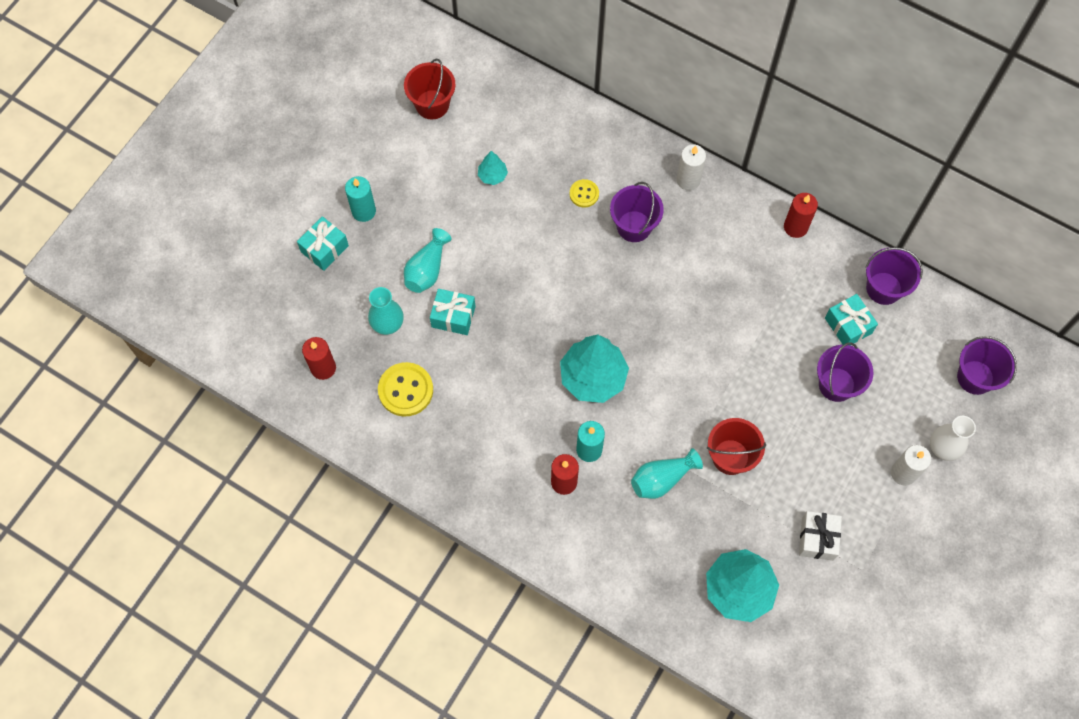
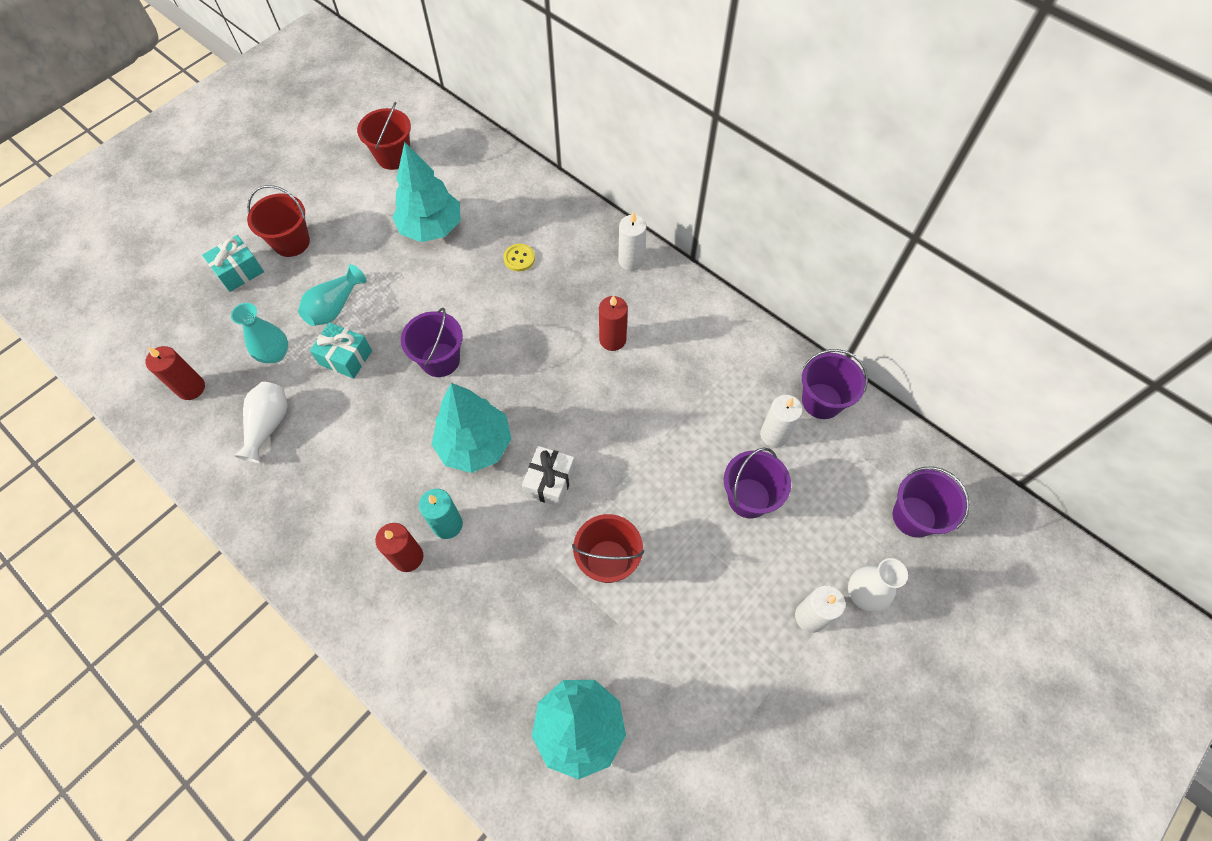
camera: 10 degrees right, 5 degrees down
turquoise candle [345,176,376,222] -> red bucket [247,185,310,257]
yellow button [378,362,433,417] -> white vase [234,382,288,463]
turquoise tree [478,151,508,185] -> turquoise tree [392,142,461,242], size x2.14
purple bucket [610,182,664,242] -> purple bucket moved to [401,307,463,377]
turquoise vase [631,448,703,499] -> none
red candle [784,193,818,238] -> red candle moved to [599,295,628,351]
white gift [799,511,842,561] -> white gift moved to [522,446,575,507]
turquoise gift [825,294,878,346] -> white candle [760,395,803,448]

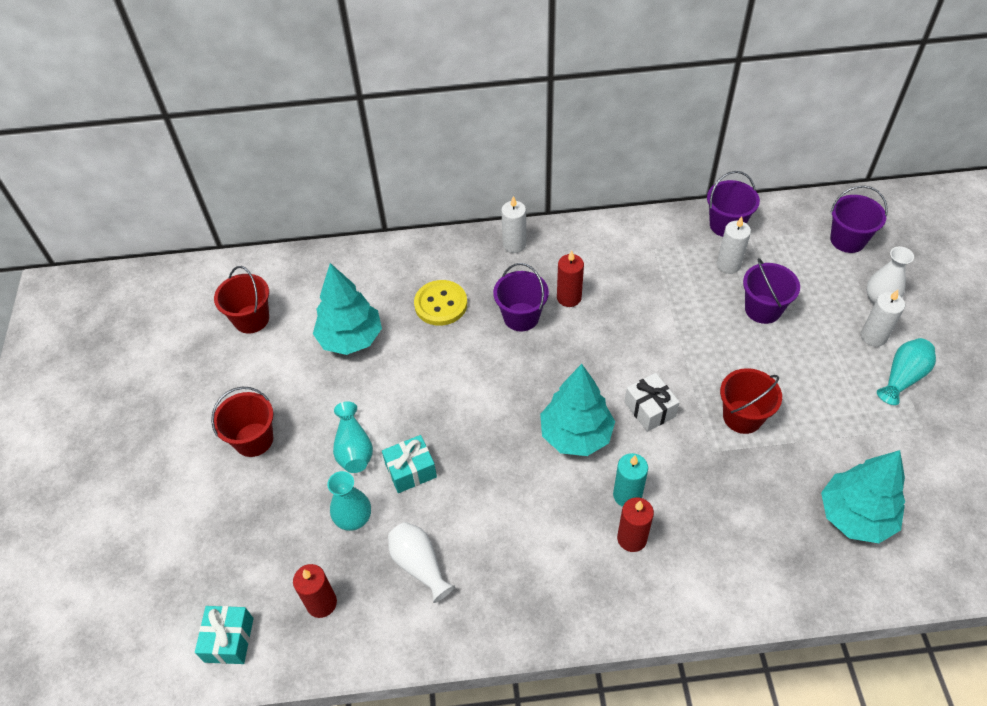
camera: 45 degrees left, 10 degrees down
turquoise gift [202,235,264,292] -> turquoise gift moved to [195,606,253,664]
purple bucket [401,307,463,377] -> purple bucket moved to [493,263,549,331]
yellow button [503,244,535,271] -> yellow button [414,280,467,326], size x1.76
none -> turquoise vase [877,338,936,405]

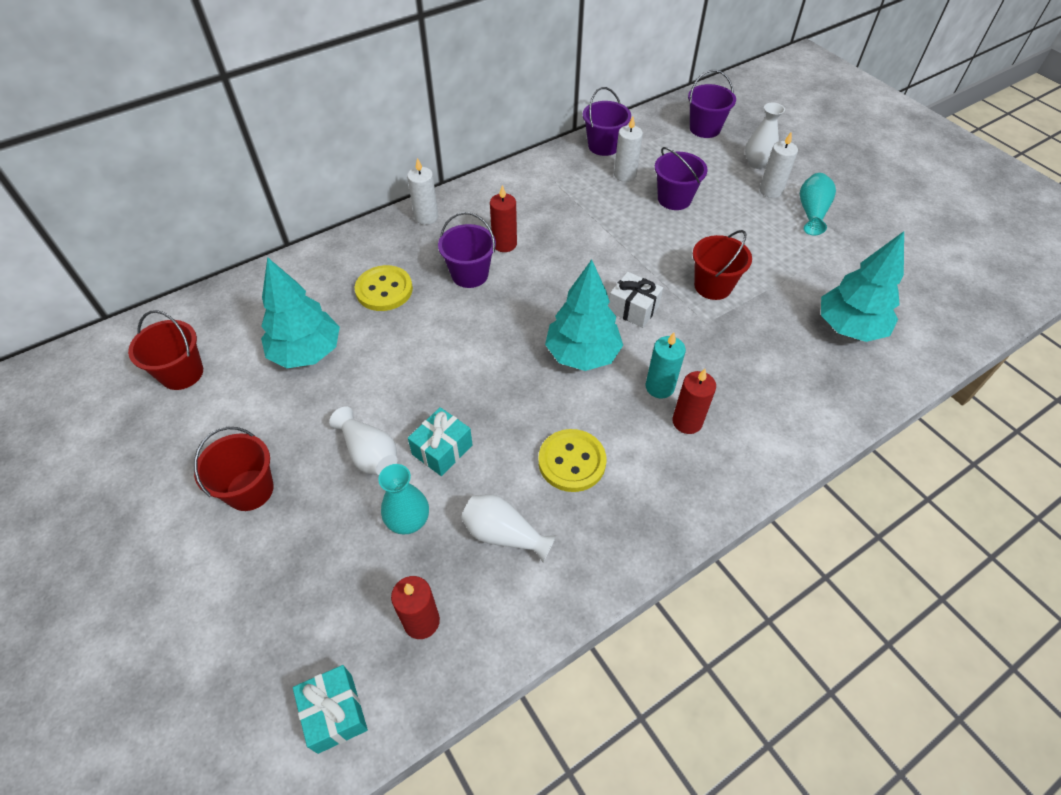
camera: 30 degrees left, 0 degrees up
turquoise vase [333,401,373,473] -> white vase [329,407,397,475]
none -> yellow button [538,429,606,492]

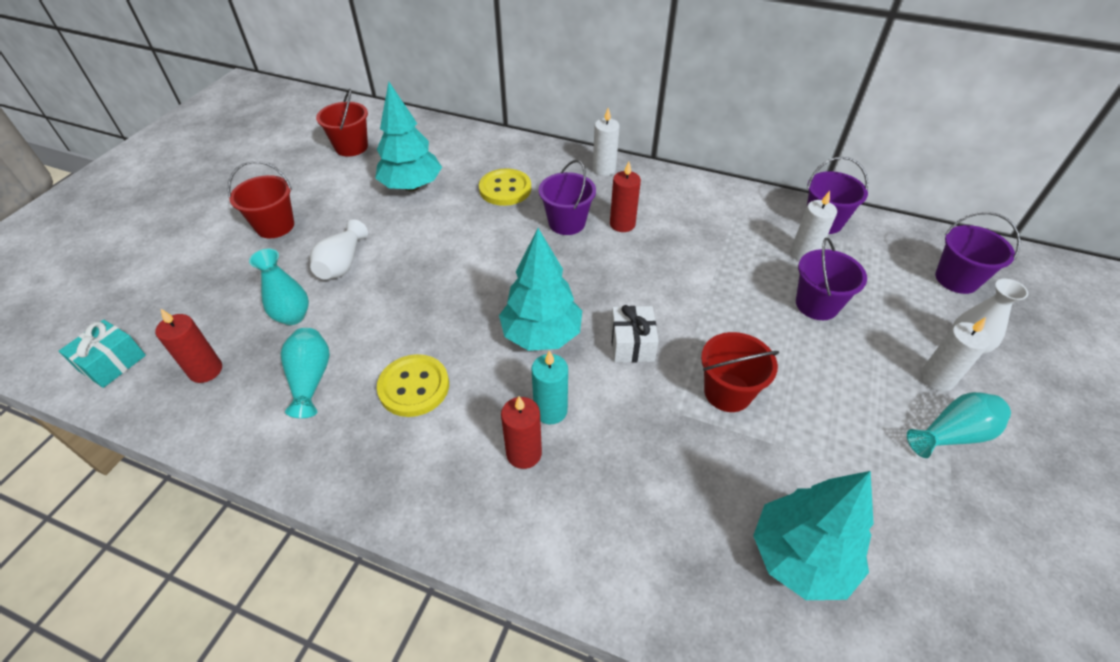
camera: 55 degrees right, 5 degrees down
turquoise gift [408,407,473,476] -> none
white vase [461,494,556,562] -> turquoise vase [280,328,330,418]

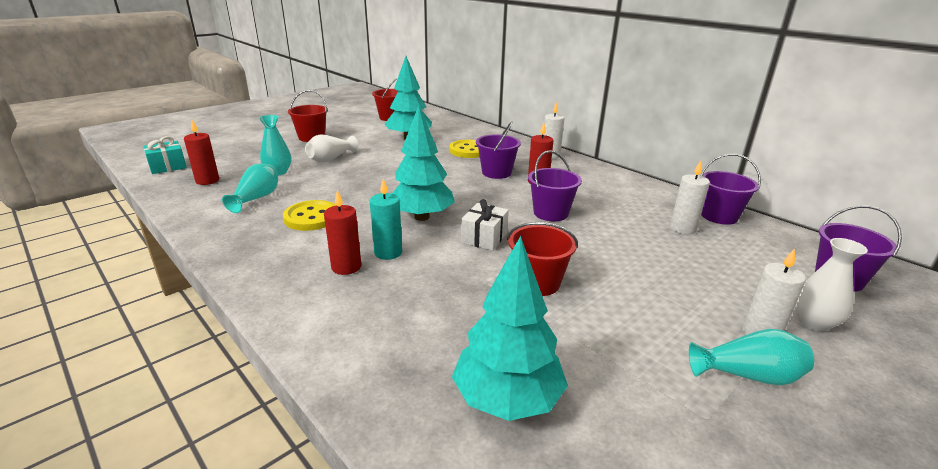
camera: 25 degrees right, 20 degrees down
purple bucket [796,238,867,320] -> purple bucket moved to [528,150,582,221]

